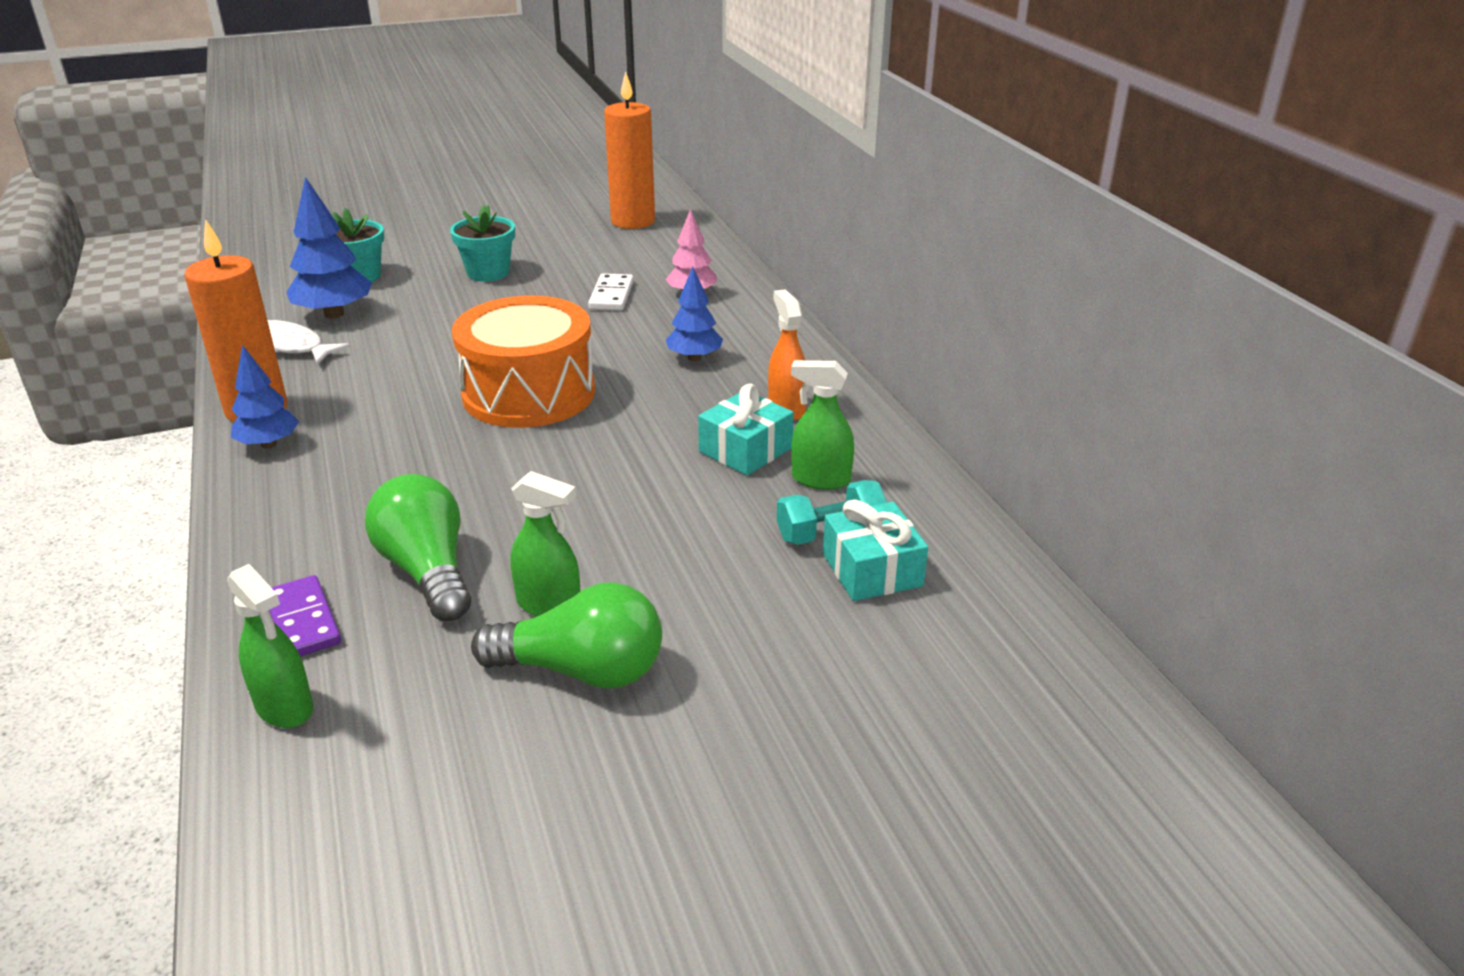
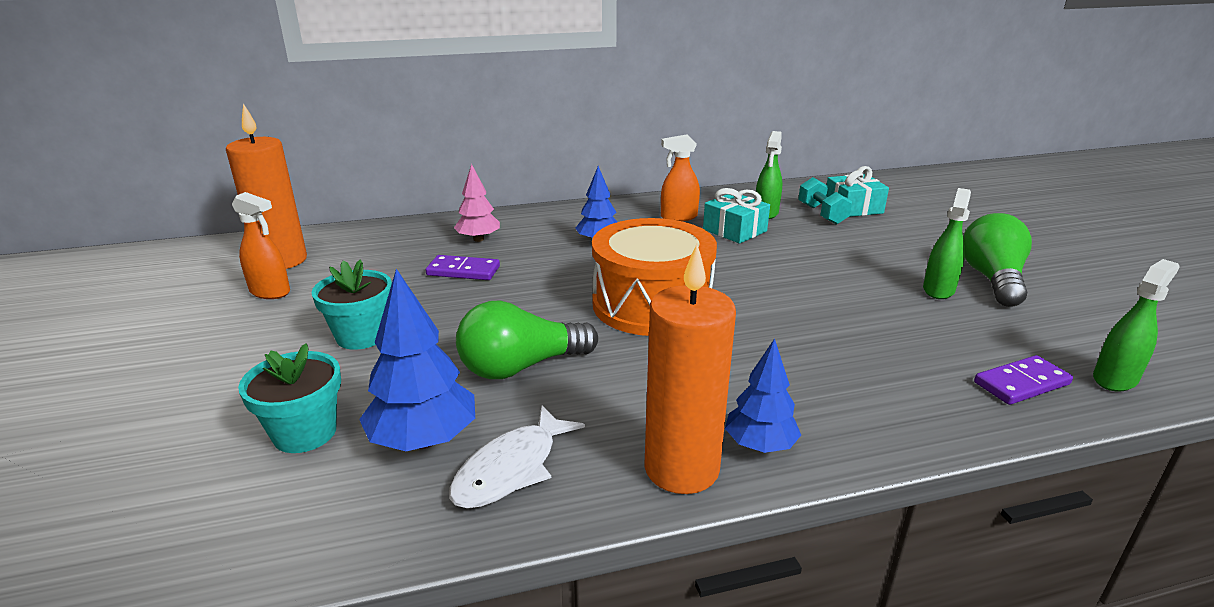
camera: 85 degrees left, 5 degrees down
green light bulb [365,474,471,621] -> green light bulb moved to [456,301,598,379]
white domino [588,273,634,311] -> purple domino [426,255,500,280]
none -> orange spray bottle [232,192,290,299]

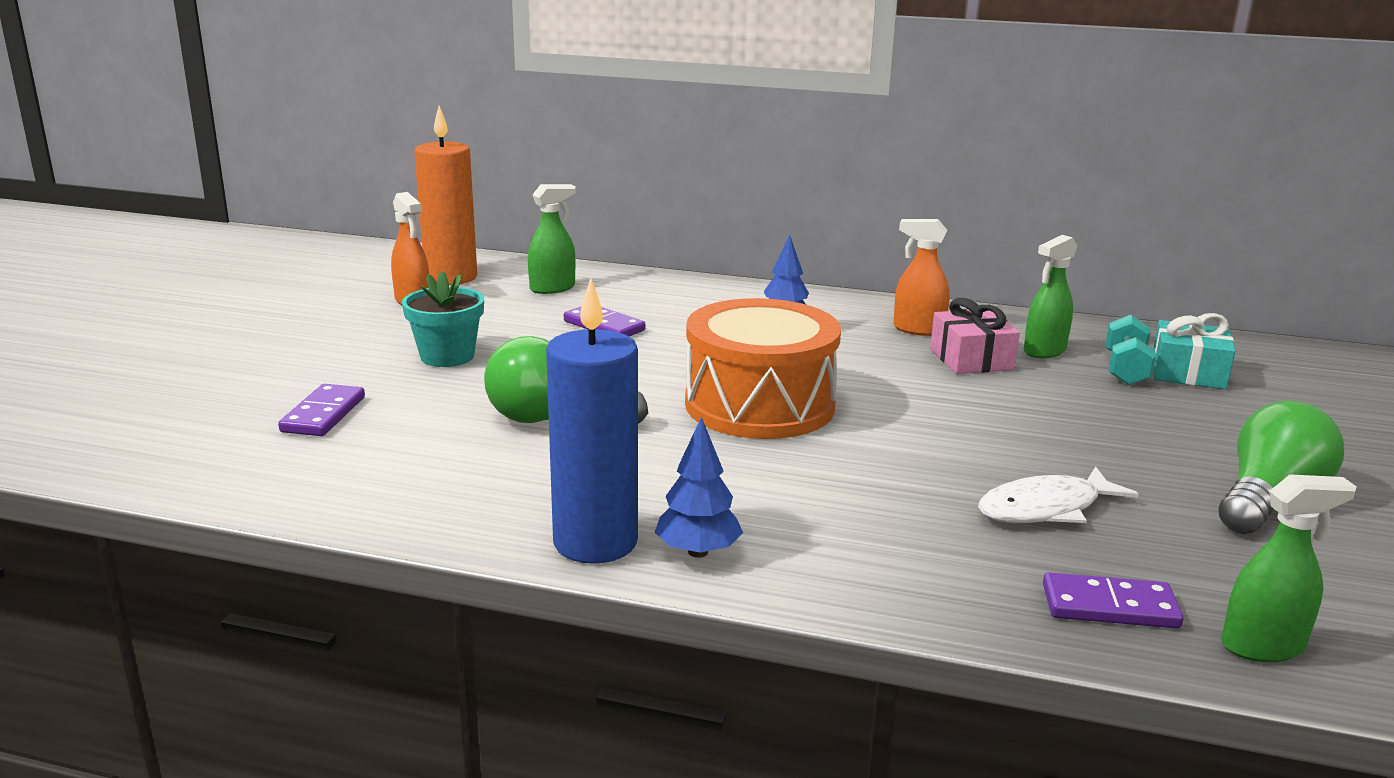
camera: 30 degrees right, 5 degrees down
turquoise flower pot [238,343,341,453] -> purple domino [278,384,365,436]
blue tree [359,269,475,451] -> none
white fish [449,405,585,509] -> white fish moved to [978,467,1139,523]
pink tree [454,164,500,242] -> none
orange candle [644,244,736,494] -> blue candle [546,278,638,564]
turquoise gift [703,188,770,244] -> pink gift [930,298,1020,374]
green spray bottle [923,188,971,299] -> green spray bottle moved to [528,184,576,294]

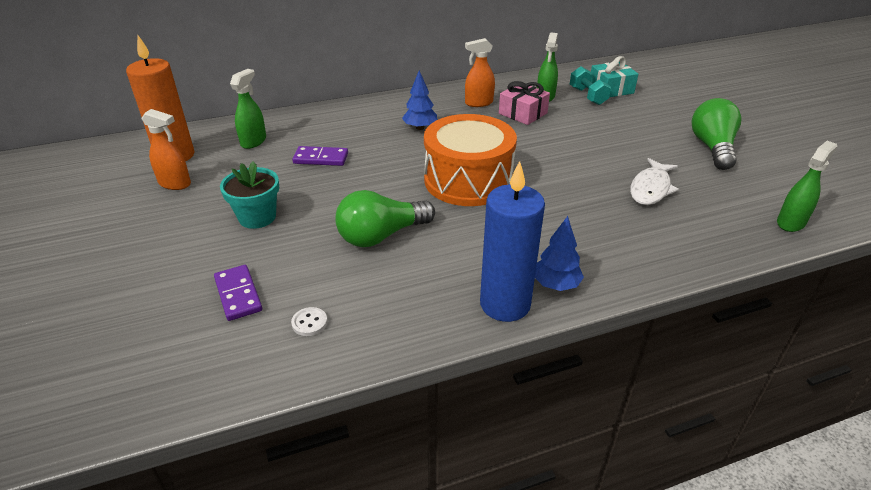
camera: 35 degrees left, 15 degrees up
purple domino [1043,572,1184,628] -> none
none -> white button [291,307,327,336]

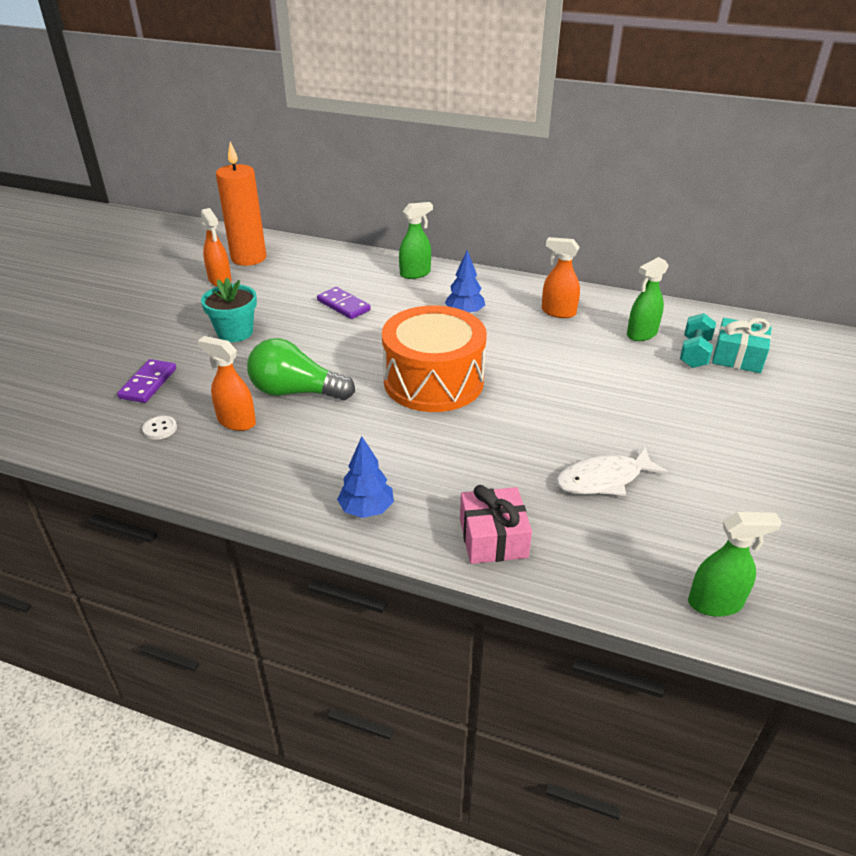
camera: 40 degrees right, 0 degrees up
green spray bottle [230,69,266,149] -> green spray bottle moved to [399,202,433,279]
blue candle [480,161,545,322] -> none
pink gift [499,81,550,125] -> pink gift moved to [460,485,532,564]
green light bulb [692,98,741,170] -> none
none -> orange spray bottle [197,336,256,431]

